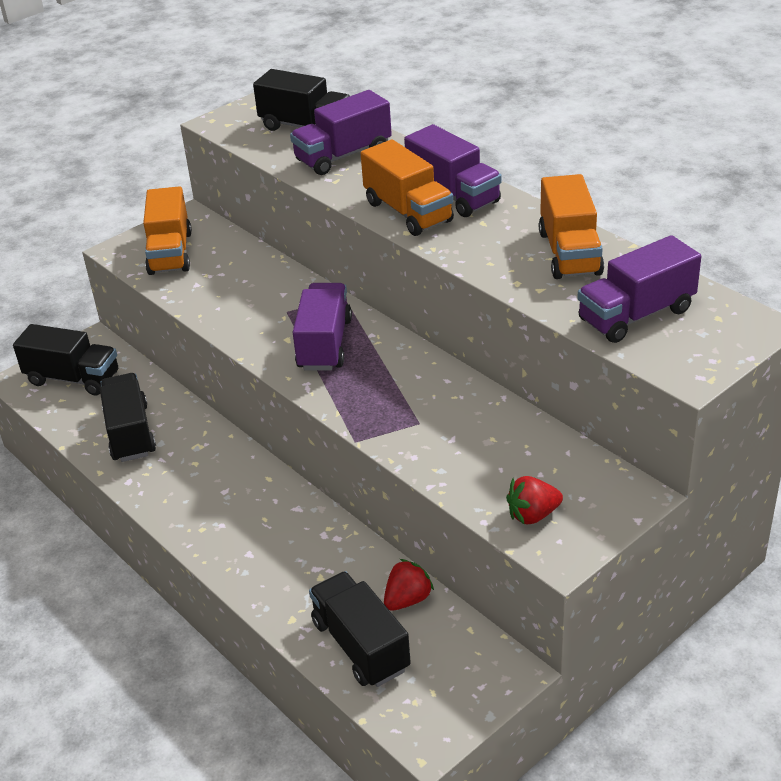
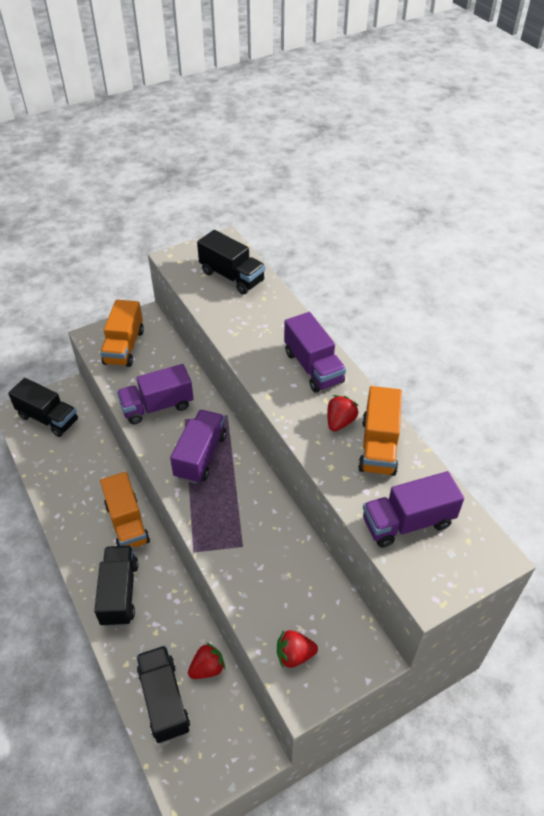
camera: 10 degrees right, 10 degrees up
black truck [100,373,156,462] -> black truck moved to [94,546,138,627]
purple truck [290,90,392,175] -> purple truck moved to [117,364,194,425]
orange truck [361,139,454,236] -> orange truck moved to [100,472,150,548]
none -> red strawberry [327,395,359,432]

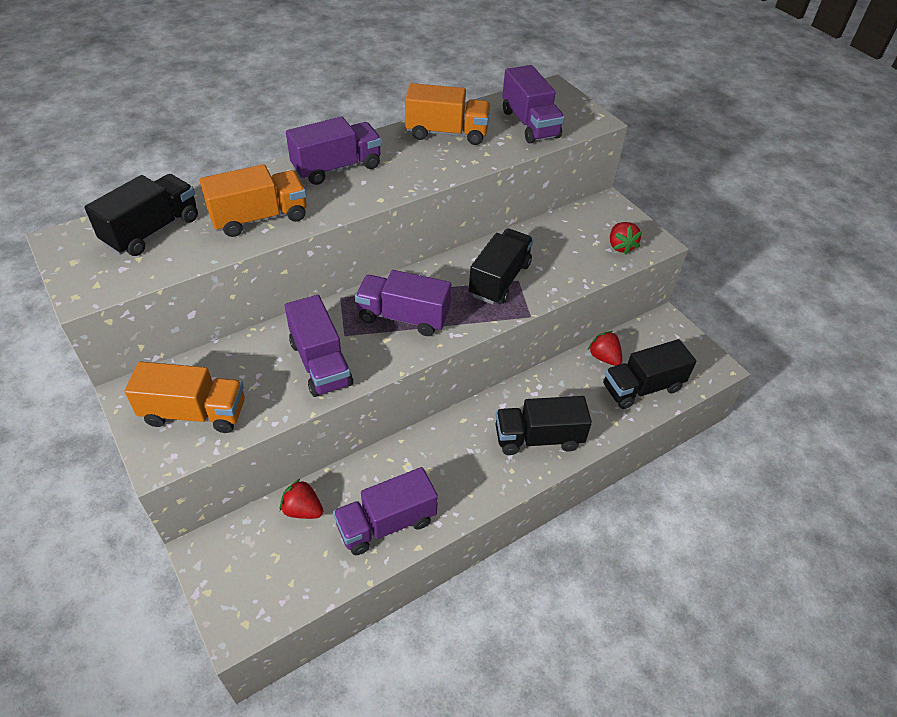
camera: 95 degrees left, 0 degrees up
black truck [8,378,78,437] -> black truck moved to [469,228,533,304]
orange truck [100,472,150,548] -> orange truck moved to [199,164,307,237]
red strawberry [327,395,359,432] -> red strawberry moved to [280,478,323,519]
none -> purple truck [333,467,438,555]

